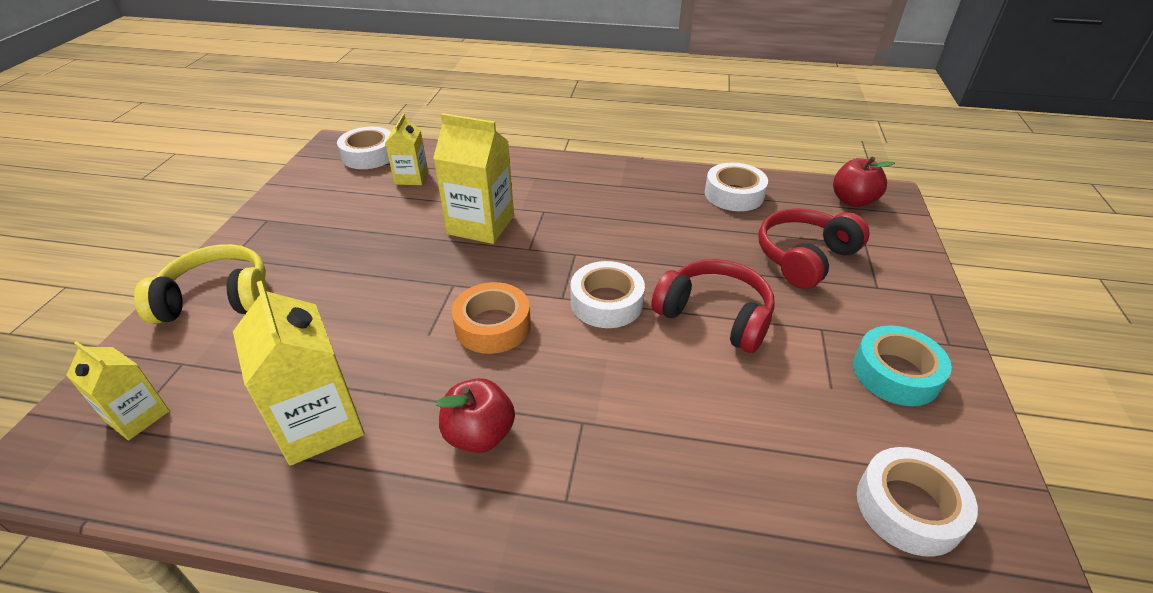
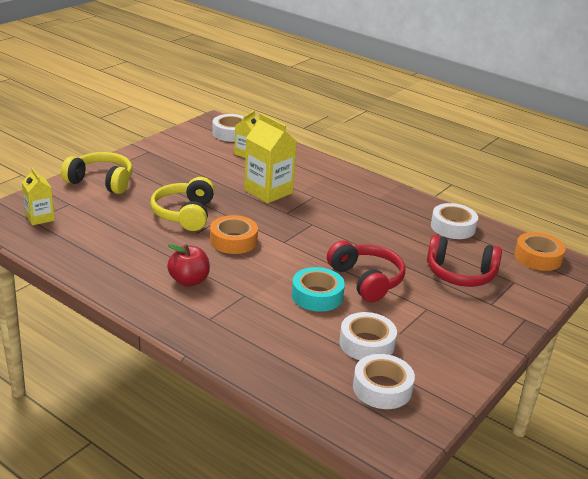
camera: 25 degrees right, 10 degrees down
yellow carton [233,281,365,466] -> none
white tape [571,261,645,328] -> white tape moved to [339,312,397,360]
red headphones [758,208,870,289] -> red headphones turned 150 degrees counterclockwise [427,235,502,287]
red apple [833,157,895,207] -> orange tape [514,232,566,271]
turquoise tape [853,325,952,406] -> turquoise tape moved to [292,267,345,312]
none -> yellow headphones [150,177,215,231]

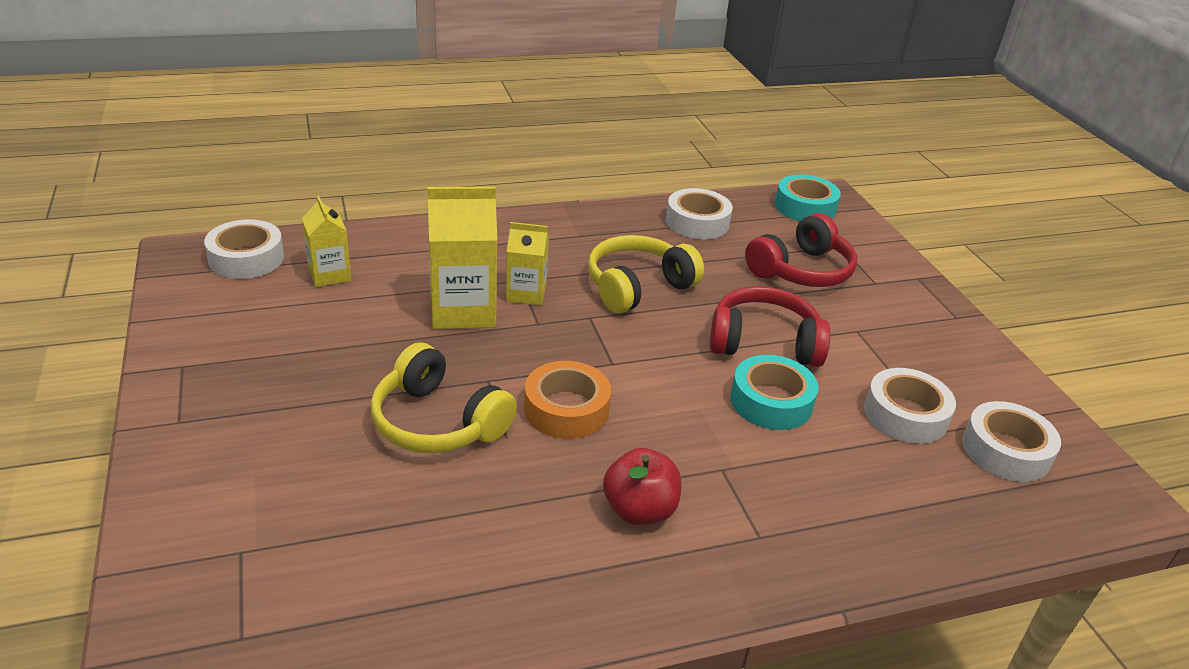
camera: 55 degrees left, 5 degrees up
yellow carton [22,167,55,226] -> yellow carton moved to [506,222,549,306]
yellow headphones [61,152,133,194] -> yellow headphones moved to [588,235,704,314]
orange tape [514,232,566,271] -> turquoise tape [775,175,841,221]

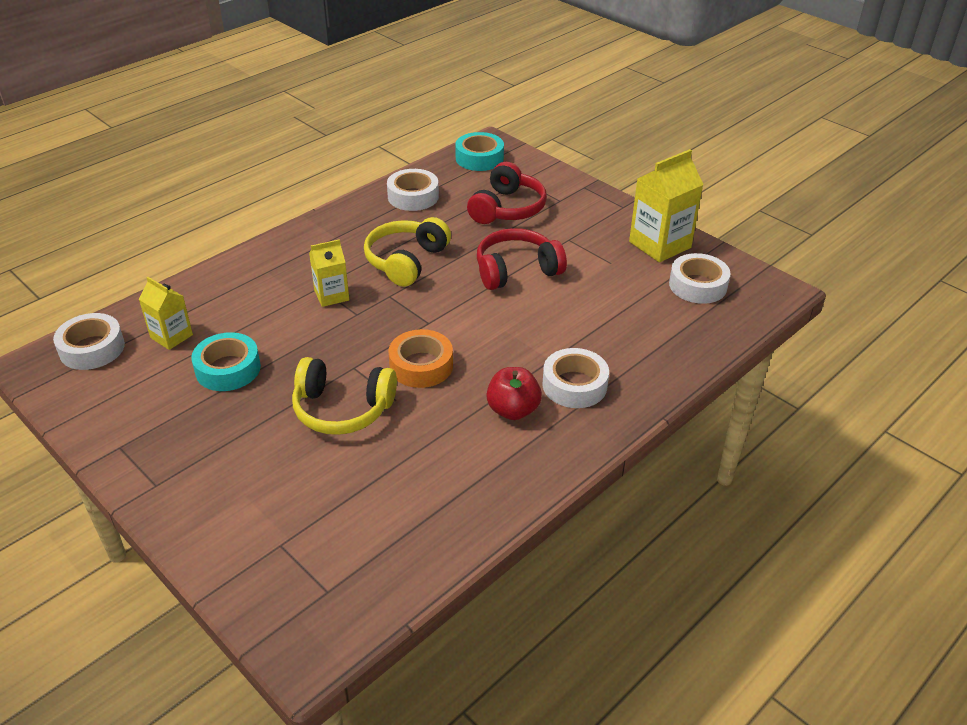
camera: 25 degrees left, 5 degrees up
yellow carton [427,187,497,329] -> yellow carton moved to [629,149,704,263]
turquoise tape [730,355,818,430] -> turquoise tape moved to [191,332,261,391]
white tape [864,368,956,444] -> white tape moved to [542,348,609,408]

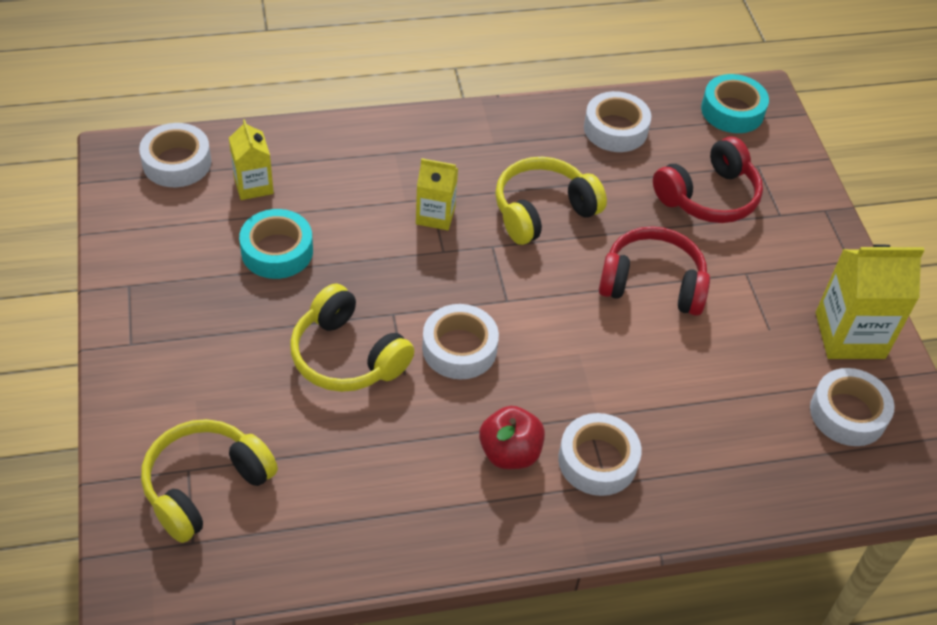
camera: 30 degrees right, 10 degrees up
orange tape [388,329,453,388] -> white tape [422,304,499,379]
none -> yellow headphones [141,419,278,543]

